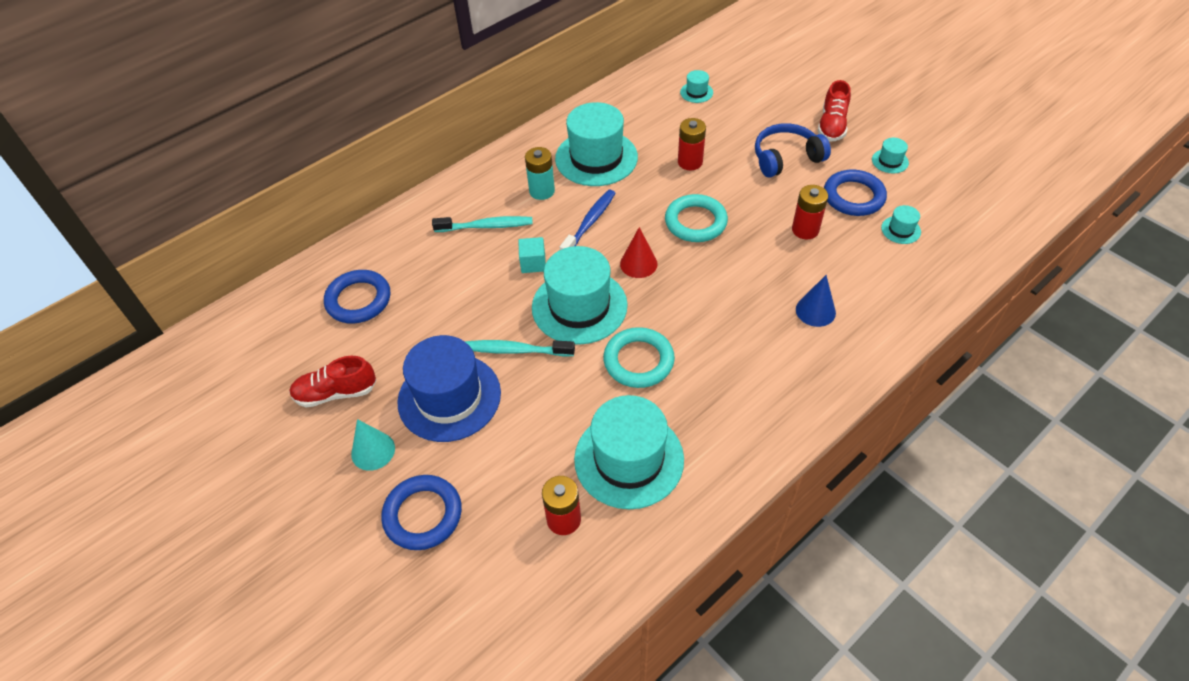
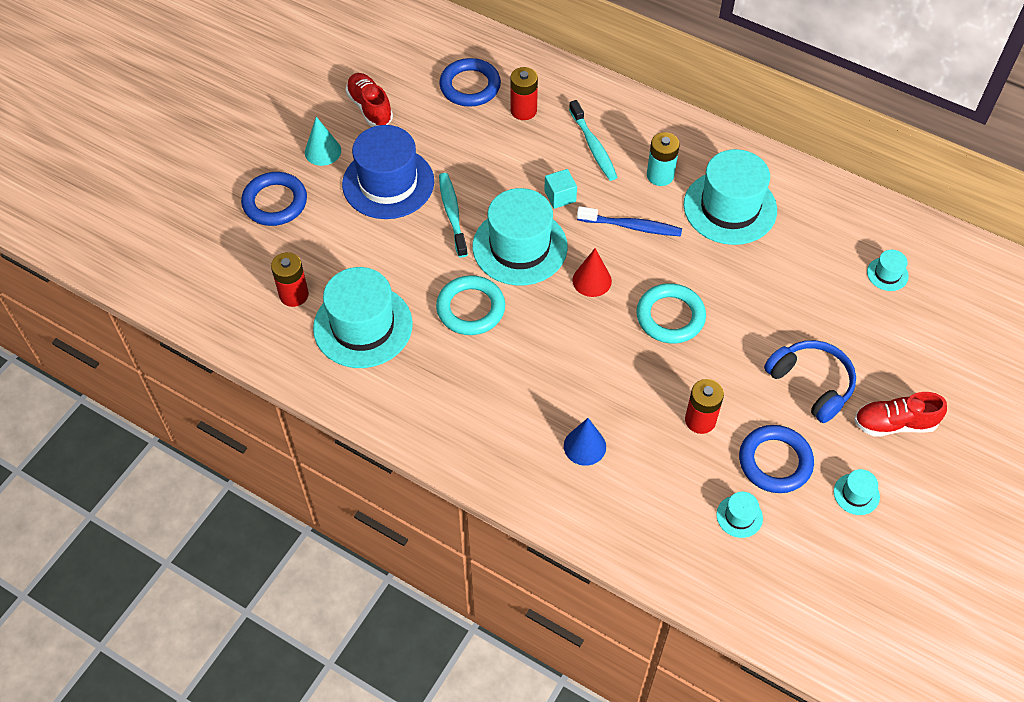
camera: 70 degrees right, 5 degrees up
red battery [678,118,706,170] -> red battery moved to [510,67,538,120]

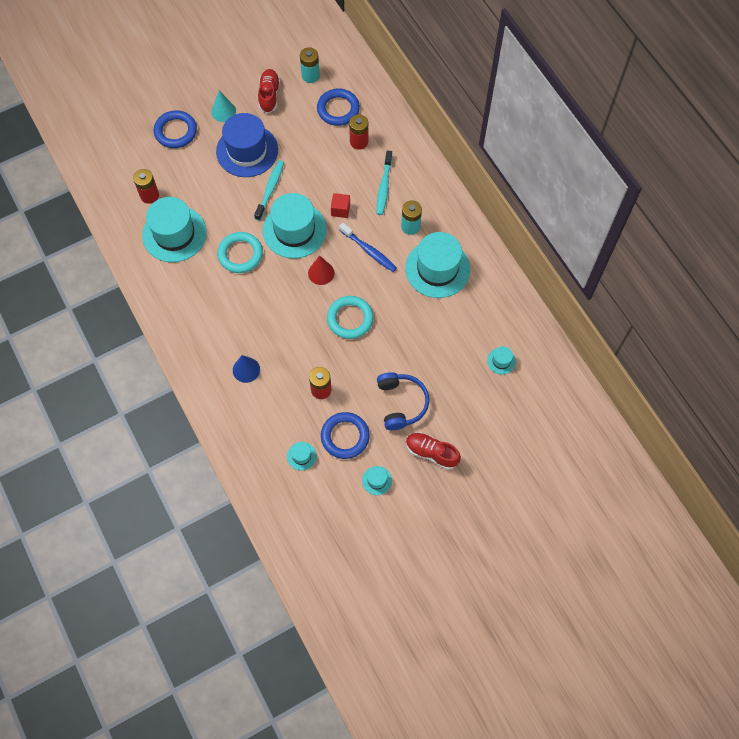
camera: 30 degrees right, 10 degrees up
turquoise cube [544,169,577,209] -> red cube [331,193,350,218]
none -> turquoise battery [300,47,320,83]

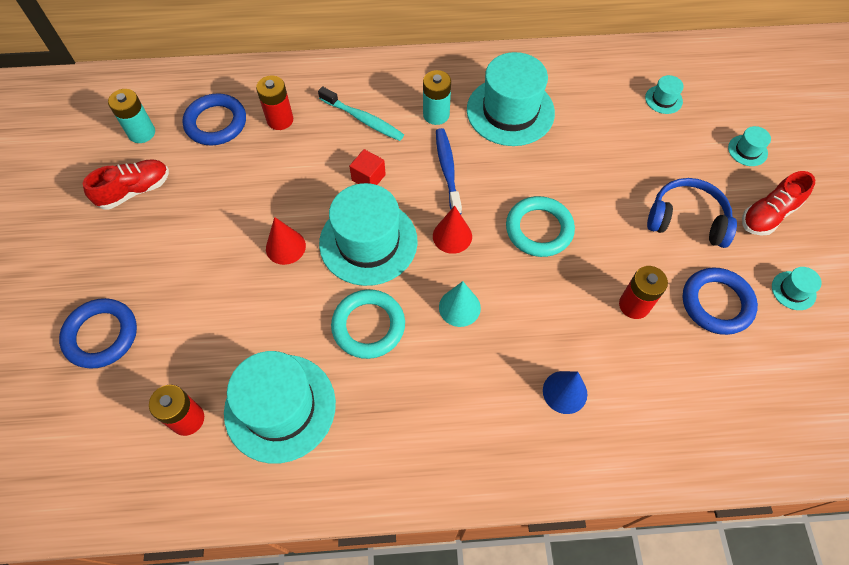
camera: 65 degrees left, 5 degrees down
turquoise cone [211,91,236,122] -> turquoise cone moved to [439,281,481,327]
blue hat [216,113,278,177] -> none
turquoise toothbrush [254,160,284,221] -> red cone [266,217,306,265]
red shoe [258,69,280,113] -> red shoe turned 120 degrees clockwise [83,160,169,210]
turquoise hat [287,442,317,471] -> turquoise hat moved to [728,126,771,166]
blue toothbrush [339,223,397,272] -> blue toothbrush turned 75 degrees counterclockwise [436,128,462,214]

